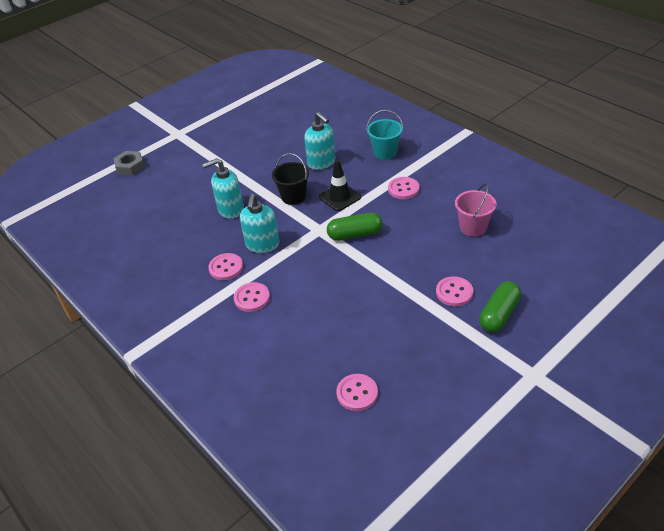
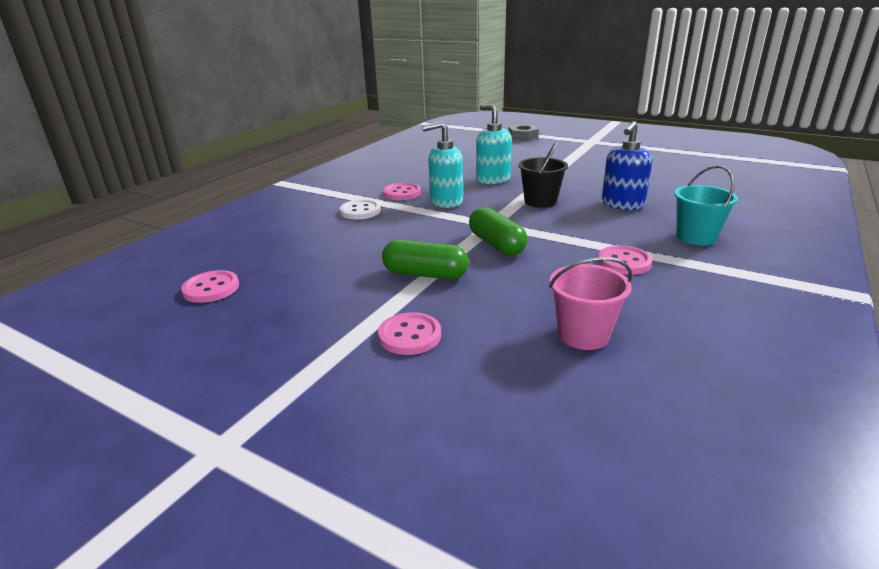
camera: 70 degrees right, 15 degrees down
pink button [234,282,270,312] -> white button [340,199,381,219]
turquoise soap dispenser [304,112,335,170] -> blue soap dispenser [602,121,652,210]
black traffic cone [319,160,361,211] -> none
green capsule [479,281,521,332] -> green capsule moved to [382,240,469,280]

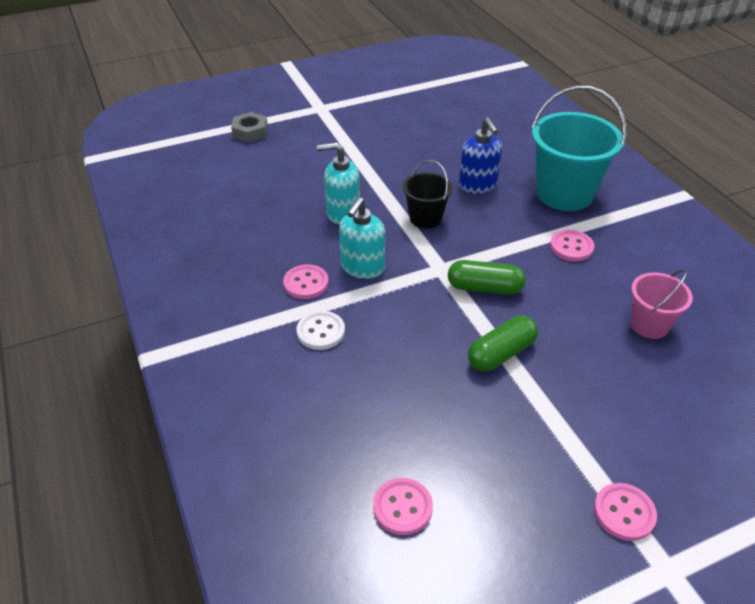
camera: 55 degrees left, 15 degrees up
pink button [378,312,441,355] -> pink button moved to [594,483,657,541]
turquoise bucket [674,165,738,245] -> turquoise bucket [532,86,626,211], size x1.81

